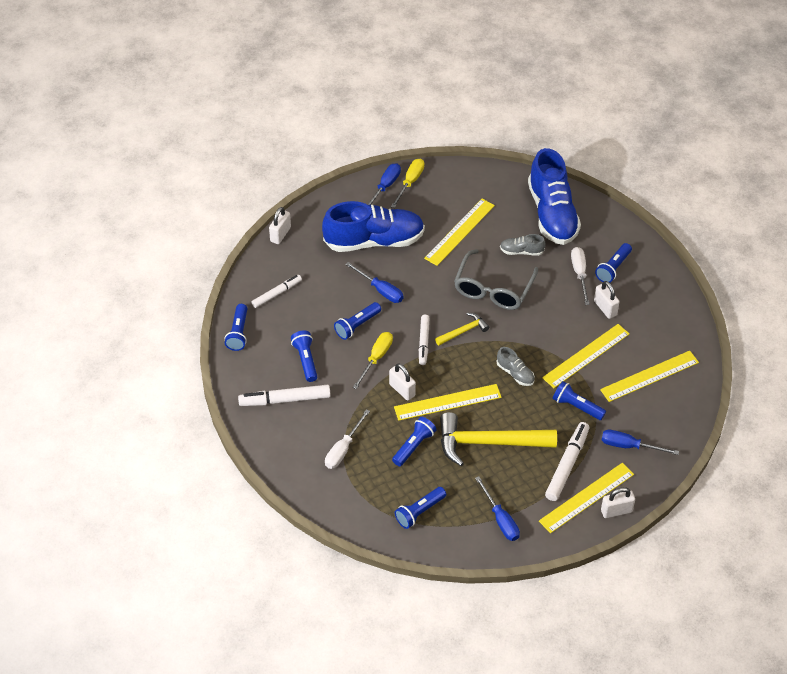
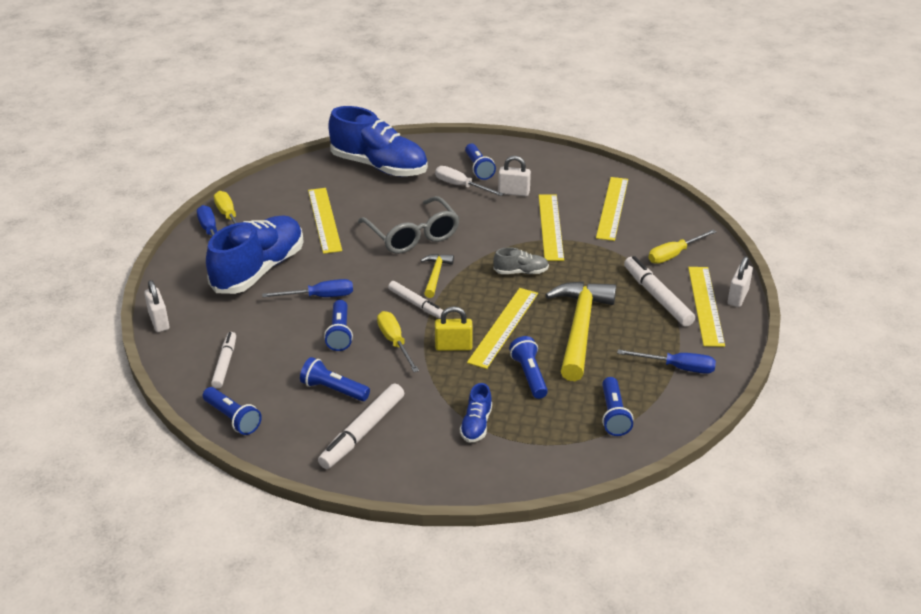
camera: 50 degrees left, 15 degrees down
white screwdriver [325,409,370,469] -> blue shoe [460,383,492,443]
white padlock [389,363,416,401] -> yellow padlock [435,306,473,351]
yellow hammer [440,412,557,466] -> yellow hammer turned 150 degrees clockwise [545,282,616,381]
grey shoe [500,234,546,256] -> none
blue flashlight [553,381,606,420] -> none
blue screwdriver [602,430,679,455] -> yellow screwdriver [648,230,716,264]

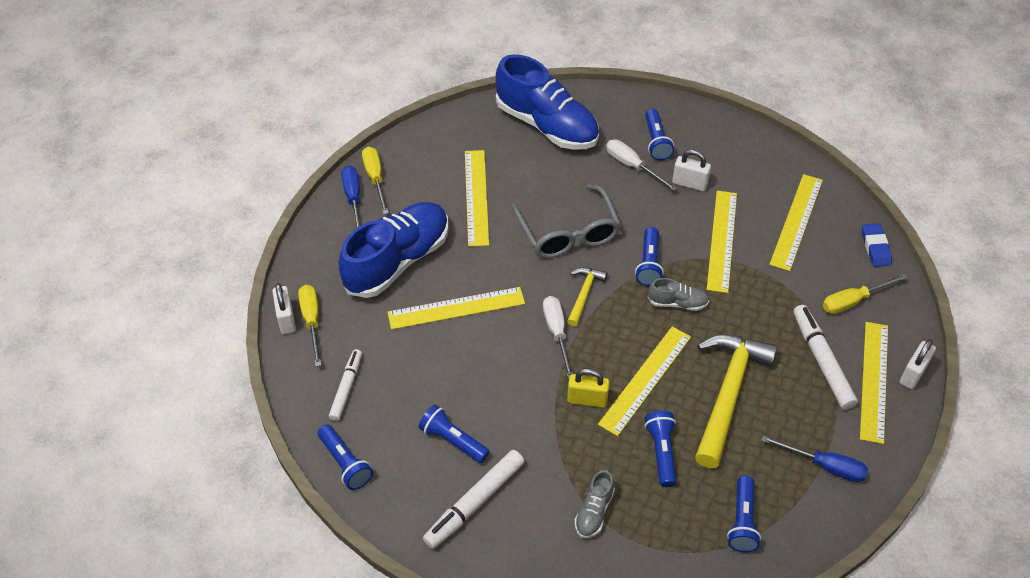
camera: 10 degrees right, 15 degrees up
blue screwdriver [262,279,353,297] -> yellow ruler [387,287,525,330]
blue flashlight [324,300,353,351] -> blue flashlight moved to [635,227,664,286]
yellow screwdriver [377,311,419,372] -> yellow screwdriver moved to [298,285,321,366]
white marker [388,281,444,319] -> white screwdriver [543,296,573,380]
blue shoe [460,383,492,443] -> grey shoe [574,470,615,538]
none -> blue eraser [862,223,892,267]

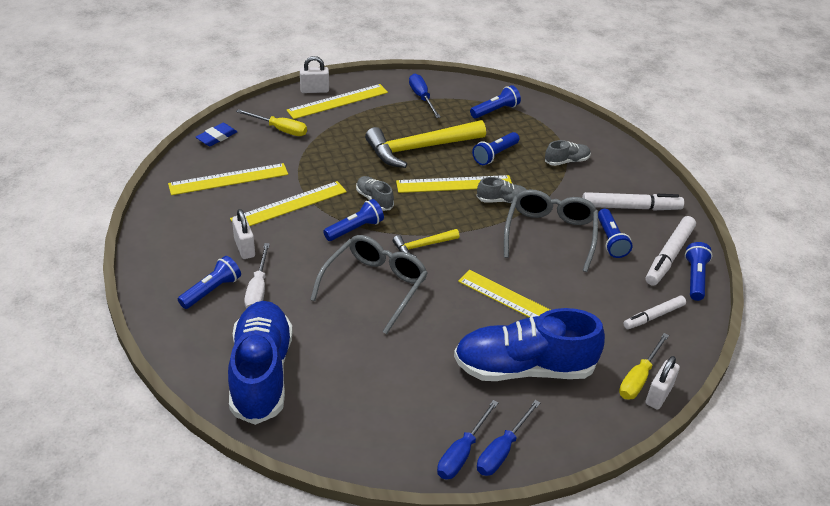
camera: 135 degrees left, 10 degrees down
yellow screwdriver [362,147,389,214] -> blue screwdriver [437,400,498,479]
yellow ruler [465,150,489,247] -> none
white screwdriver [543,296,573,380] -> none
yellow padlock [567,369,610,408] -> grey shoe [477,177,527,203]
white marker [793,305,858,410] -> white marker moved to [646,216,696,286]
none -> grey glasses [504,190,598,272]

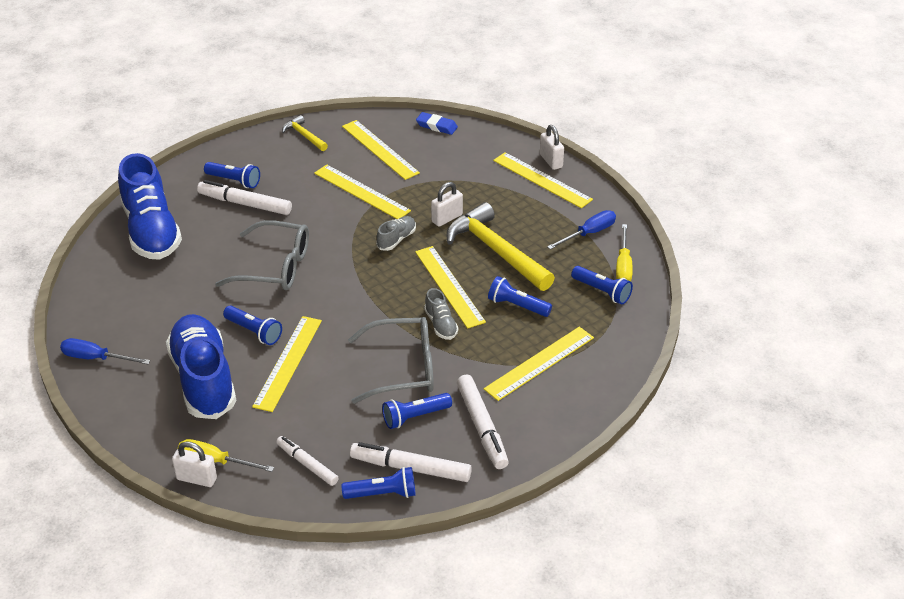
camera: 75 degrees right, 0 degrees up
blue shoe [228,301,293,425] -> blue shoe turned 90 degrees clockwise [118,153,182,260]
white padlock [232,209,255,259] -> white padlock moved to [431,182,463,227]
yellow screwdriver [236,109,307,136] -> yellow screwdriver moved to [616,224,633,281]
white screwdriver [244,243,270,309] -> white marker [197,180,292,215]
blue flashlight [323,199,384,241] -> blue flashlight moved to [223,306,282,345]
yellow hammer [393,229,460,258] -> yellow hammer moved to [282,115,328,151]
blue screwdriver [477,400,541,476] -> none
grey shoe [545,140,591,166] -> yellow ruler [484,327,594,401]

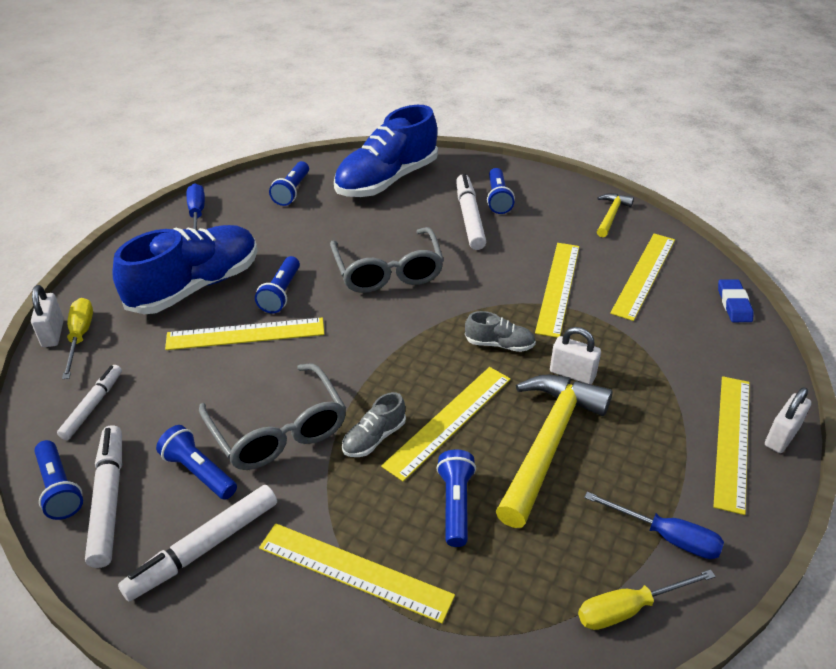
camera: 65 degrees right, 0 degrees up
blue flashlight [571,266,633,305] -> blue flashlight moved to [269,161,309,206]

